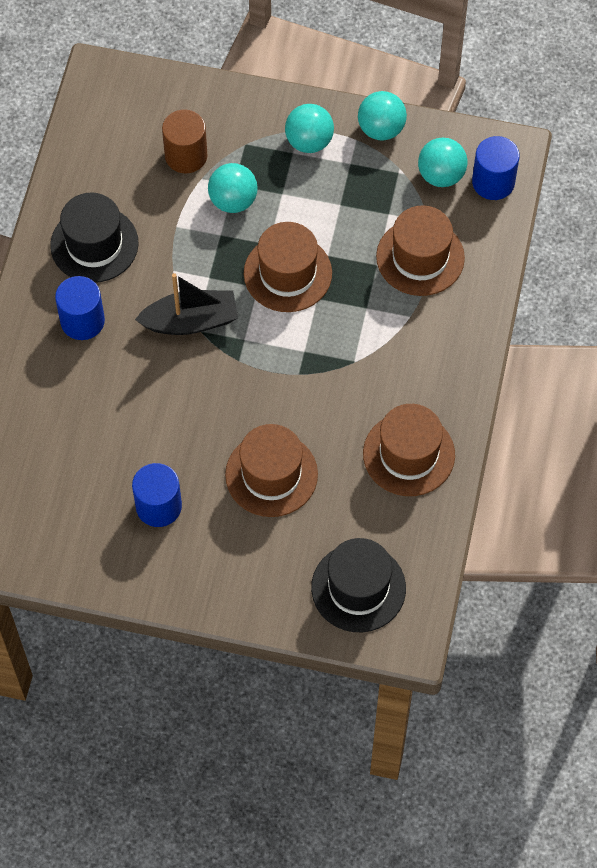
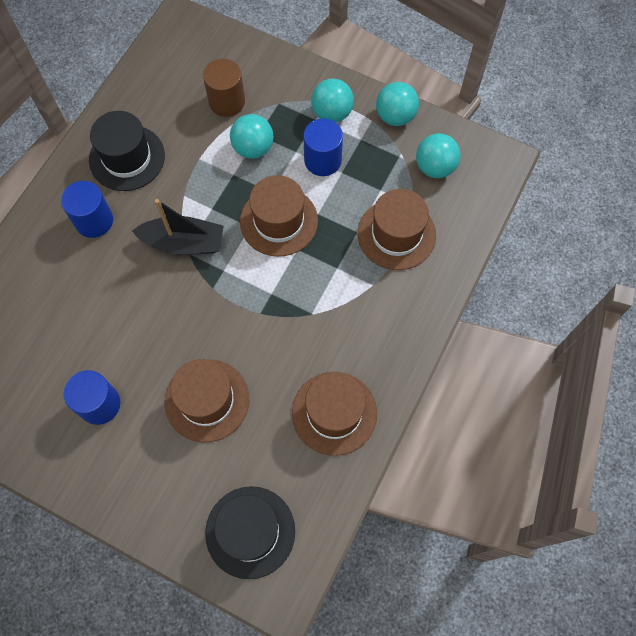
camera: 15 degrees right, 5 degrees up
blue cylinder [472,136,520,200] -> blue cylinder moved to [303,119,343,176]

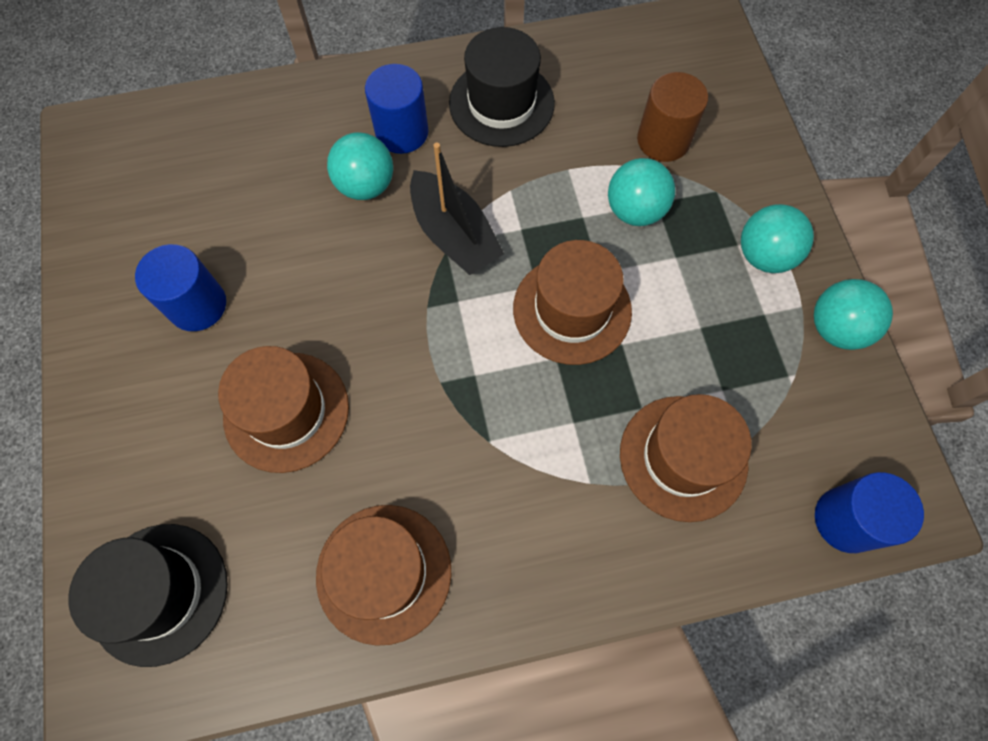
camera: 50 degrees right, 0 degrees up
blue cylinder [303,119,343,176] -> blue cylinder moved to [815,472,924,553]
turquoise ball [416,133,461,178] -> turquoise ball moved to [327,132,393,200]

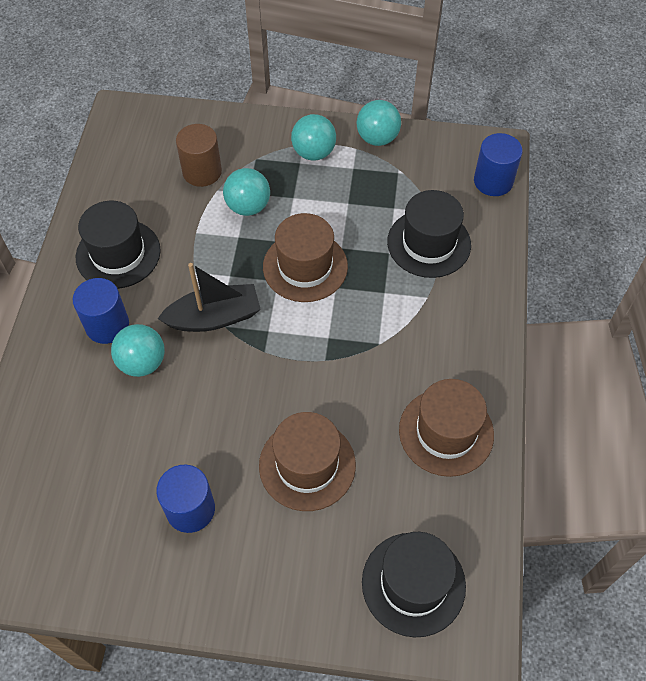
camera: 70 degrees left, 10 degrees down
brown hat [620,394,752,522] -> black hat [387,190,471,278]

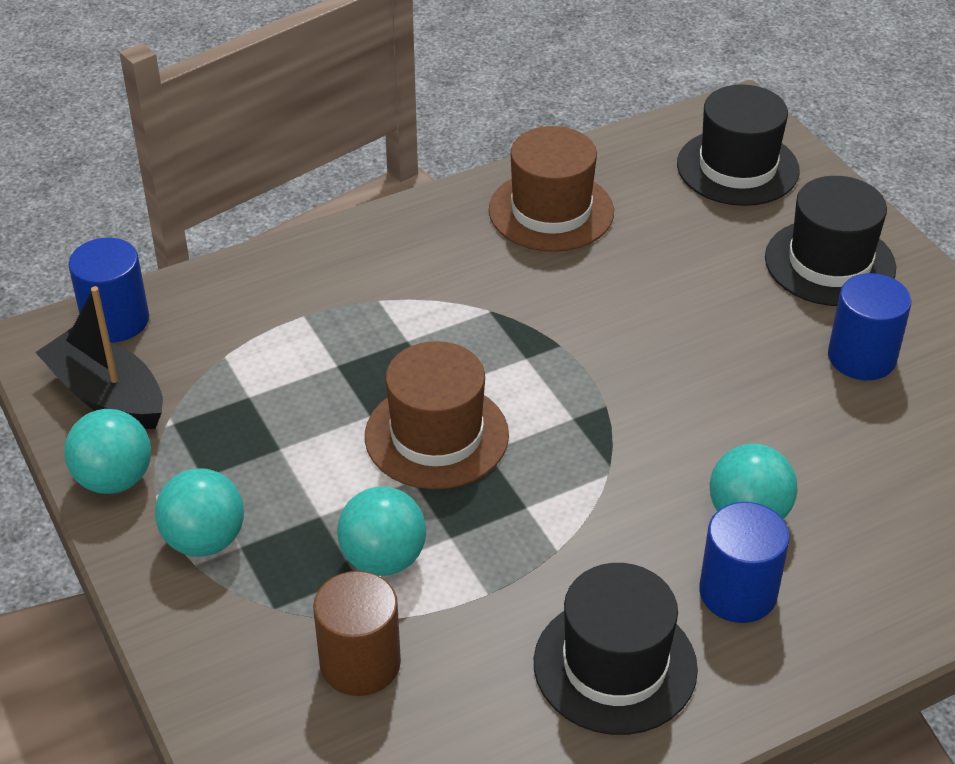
camera: 125 degrees left, 15 degrees down
black boat [157,263,261,332] -> black boat moved to [35,286,163,429]
brown hat [259,412,356,511] -> none
black hat [387,190,471,278] -> black hat moved to [765,176,896,306]

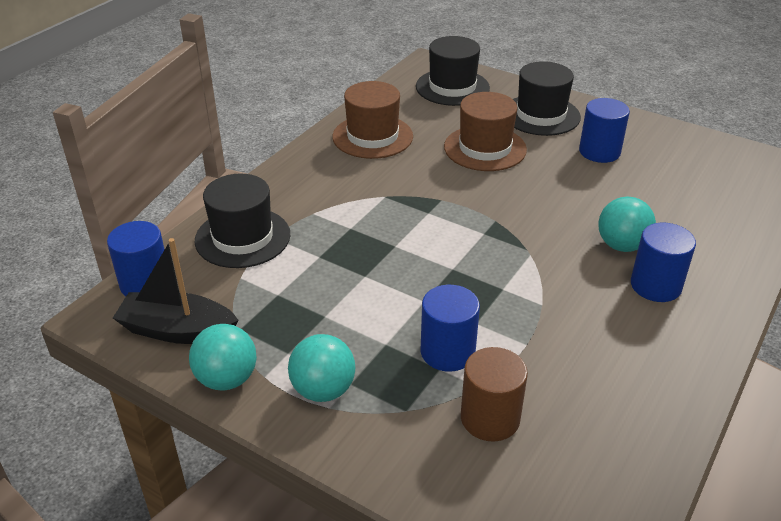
camera: 30 degrees left, 5 degrees down
turquoise ball [337,487,426,576] -> blue cylinder [421,285,480,372]
brown hat [365,341,509,489] -> brown hat moved to [444,92,527,171]
black hat [534,563,698,735] -> black hat moved to [195,174,290,268]

